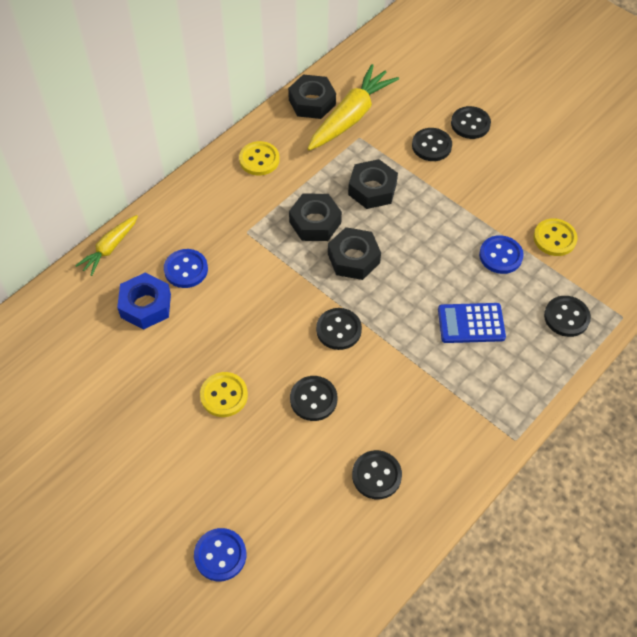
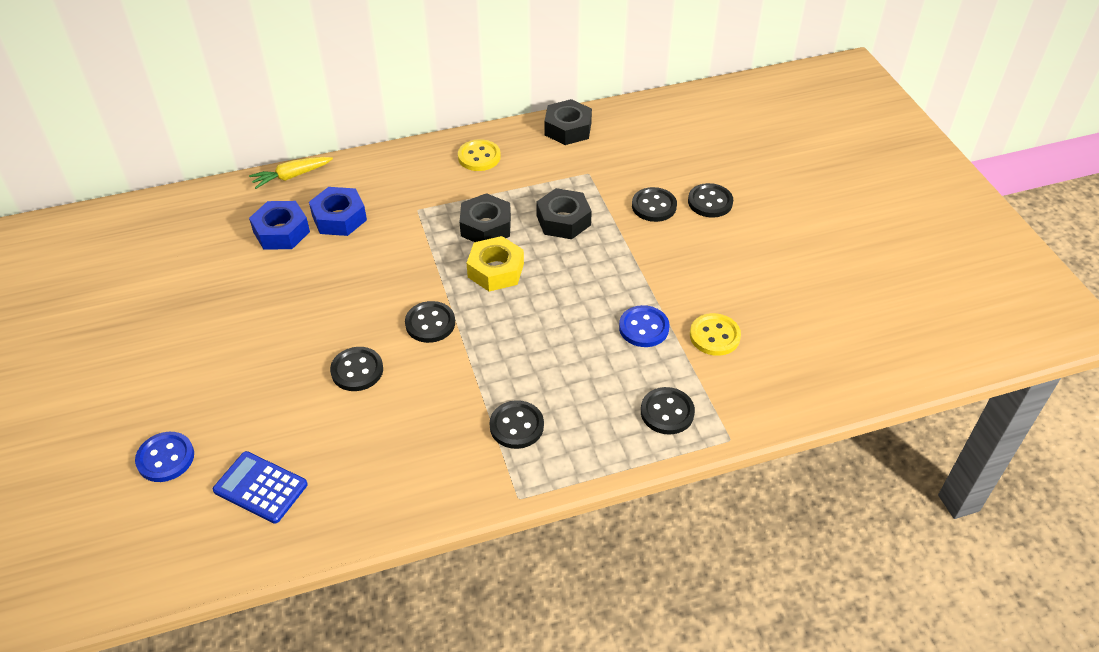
camera: 30 degrees right, 10 degrees down
blue button [164,249,208,288] -> blue nut [309,187,367,236]
yellow button [200,372,248,417] -> none
yellow carrot [307,64,399,150] -> none
black nut [328,227,381,280] -> yellow nut [467,236,524,292]
black button [352,450,402,499] -> black button moved to [489,400,544,449]
blue calculator [438,303,506,343] -> blue calculator moved to [213,451,308,524]

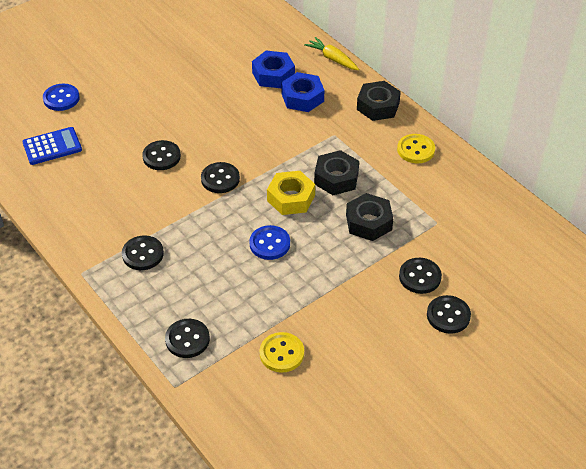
camera: 70 degrees right, 0 degrees up
blue calculator [213,451,308,524] -> blue calculator turned 60 degrees clockwise [22,127,82,165]
black nut [544,99,592,145] -> black nut moved to [357,81,401,121]
blue button [619,305,670,347] -> blue button moved to [249,225,290,260]

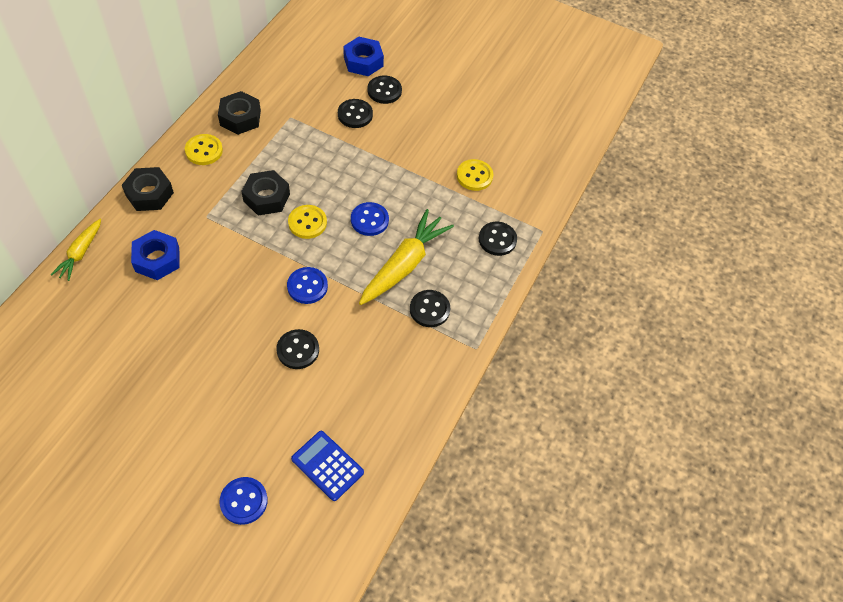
camera: 120 degrees left, 10 degrees up
black button [201,162,240,193] -> blue button [287,267,328,304]
blue nut [252,51,295,88] -> blue nut moved to [343,37,384,76]
yellow nut [267,171,315,215] -> yellow button [288,205,327,239]
black nut [346,193,393,241] -> black nut moved to [218,91,261,135]
none -> yellow carrot [359,209,454,305]

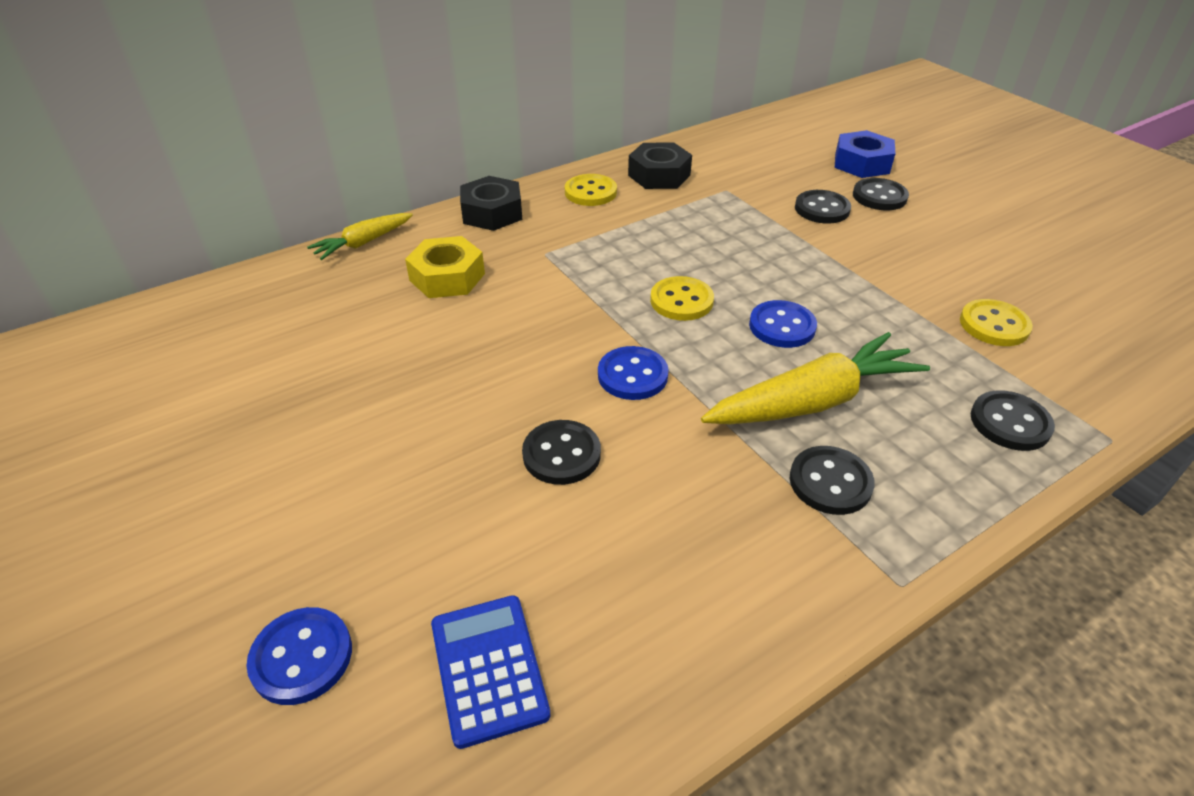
camera: 35 degrees right, 15 degrees down
blue nut [131,230,179,280] -> yellow nut [405,236,485,298]
black nut [241,170,290,216] -> none

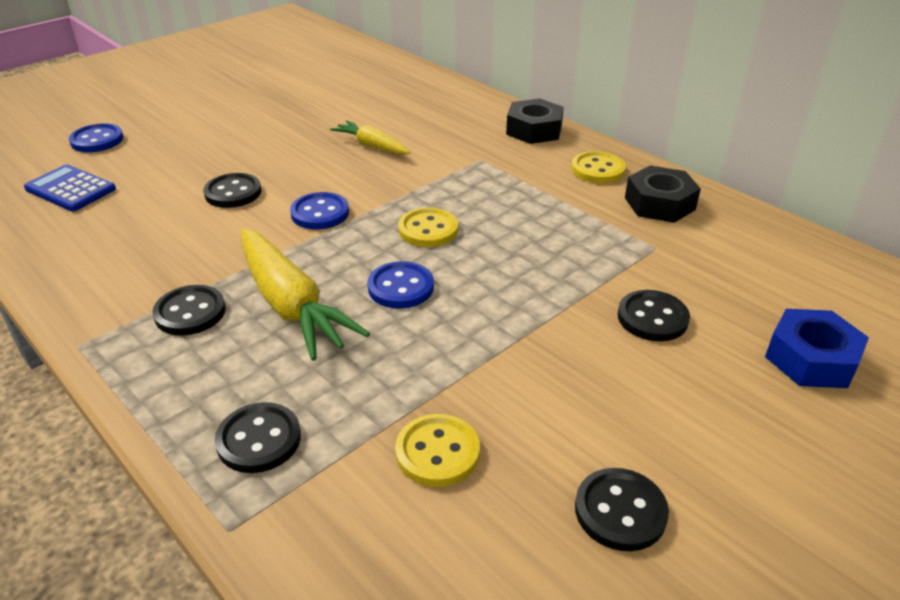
camera: 80 degrees right, 5 degrees down
yellow carrot [307,213,413,260] -> yellow carrot moved to [330,120,410,155]
yellow nut [405,236,485,298] -> none
blue calculator [431,595,551,749] -> blue calculator turned 120 degrees counterclockwise [24,164,116,211]
black button [853,178,909,210] -> black button moved to [575,468,669,551]

